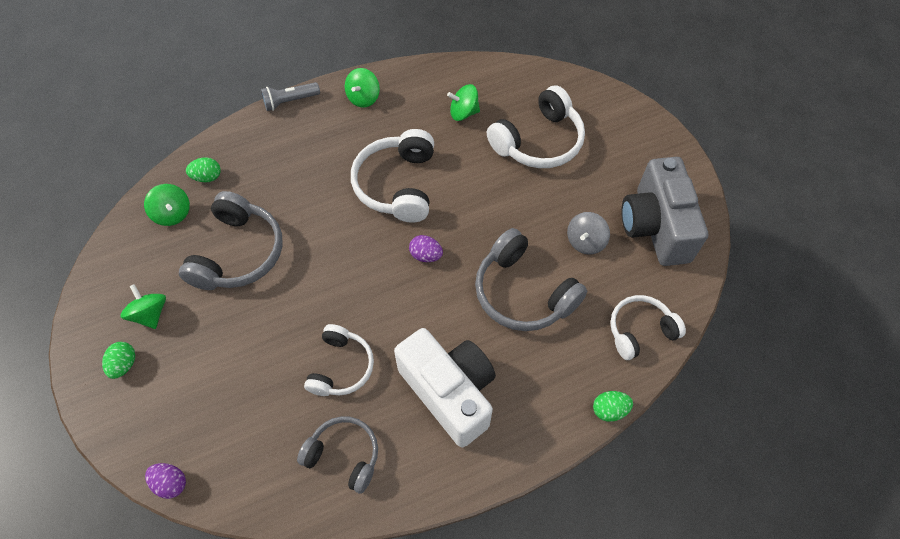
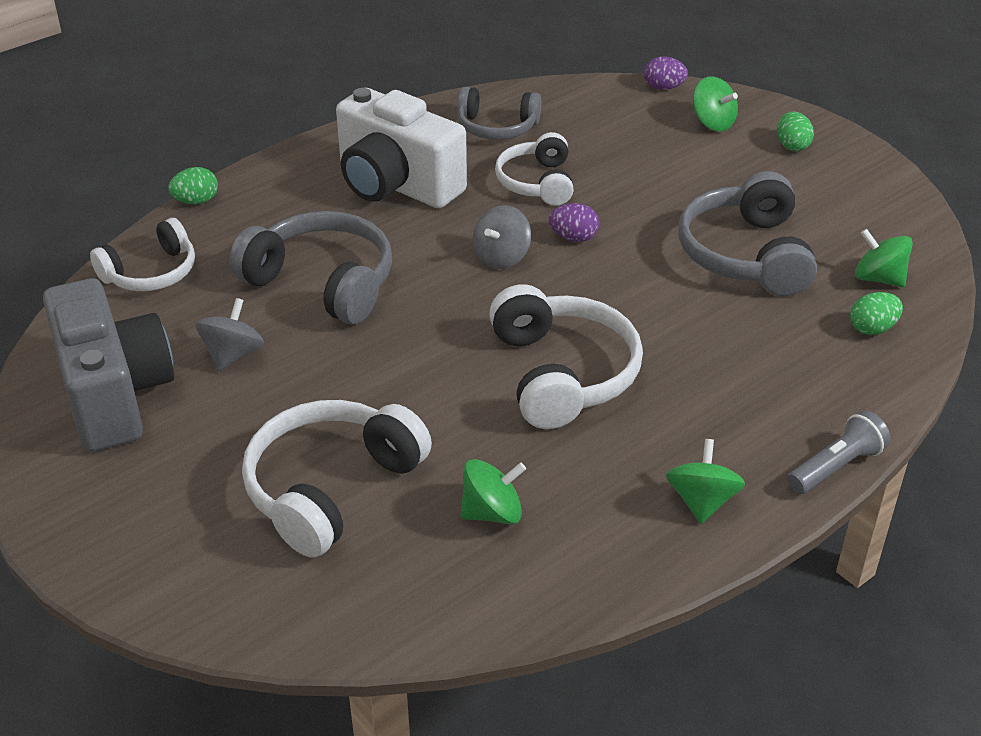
camera: 165 degrees right, 20 degrees down
green spinning top [121,284,166,329] -> green spinning top moved to [693,76,738,131]
purple egg [409,235,443,262] -> purple egg moved to [549,203,599,242]
none -> grey spinning top [473,205,531,269]

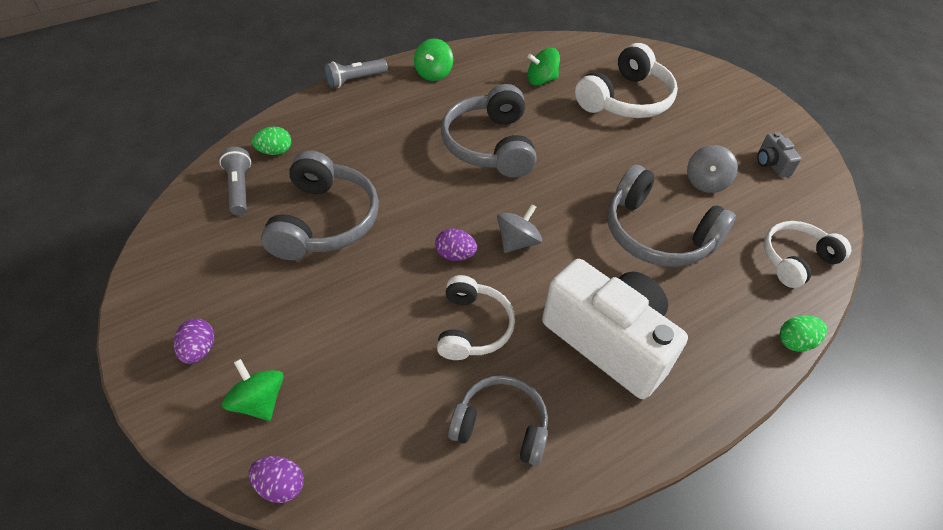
camera: 175 degrees left, 10 degrees up
grey camera [43,278,174,452] -> grey camera [757,132,802,178], size x0.41
white headphones [489,284,643,429] -> grey headphones [441,84,537,178]
green egg [777,111,814,151] -> purple egg [174,318,214,364]
green spinning top [855,229,913,287] -> grey flashlight [219,147,251,215]

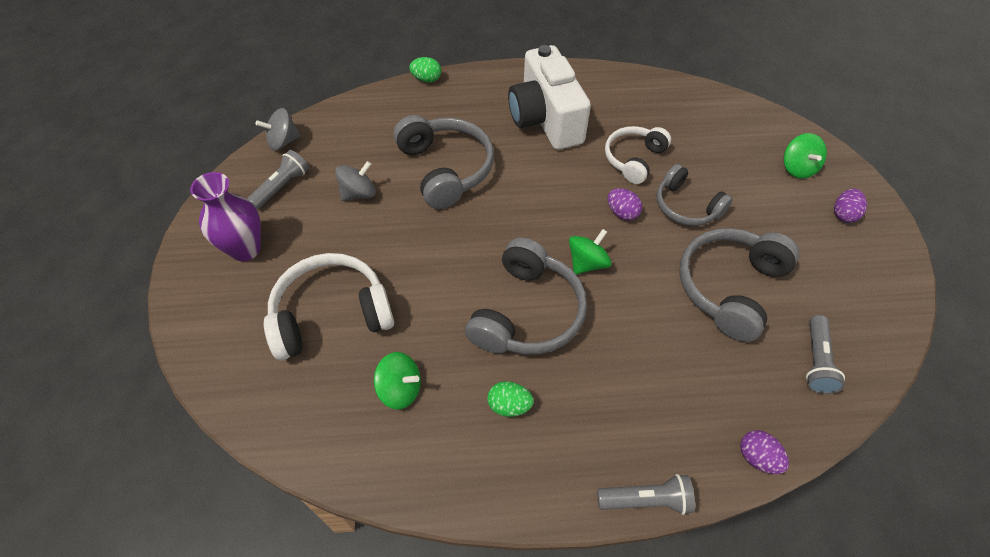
camera: 150 degrees left, 5 degrees up
purple egg [249,456,304,503] -> purple egg moved to [740,430,789,474]
green egg [252,126,291,155] -> green egg moved to [487,381,534,417]
green spinning top [414,38,453,81] -> green spinning top moved to [569,229,612,275]
grey headphones [448,375,548,466] -> grey headphones moved to [657,164,733,226]
grey spinning top [497,204,542,253] -> grey spinning top moved to [256,108,301,151]
grey camera [757,132,802,178] -> grey flashlight [247,150,309,209]
white headphones [764,221,851,288] -> none
none -> purple vase [190,172,261,261]

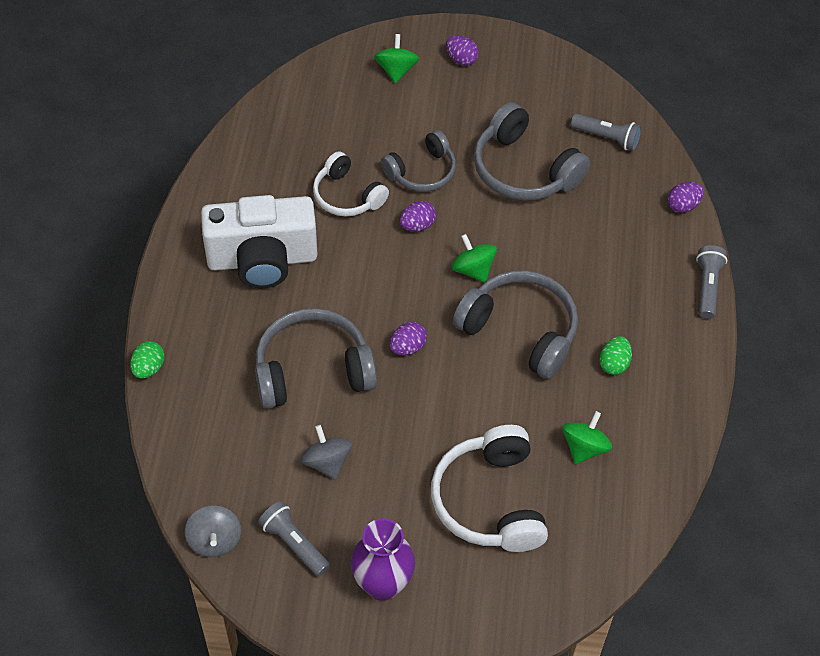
camera: 80 degrees left, 0 degrees up
green spinning top [784,133,827,178] -> green spinning top turned 90 degrees counterclockwise [374,34,419,83]
none -> purple egg [390,322,427,355]

